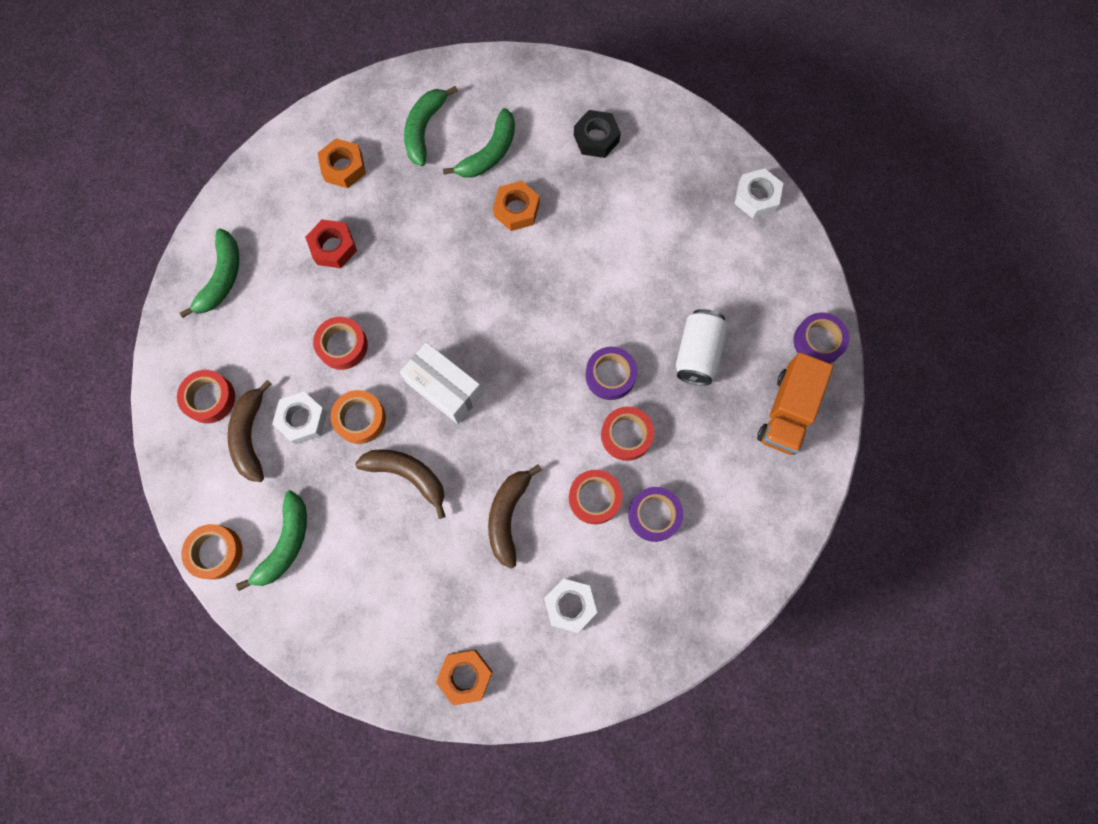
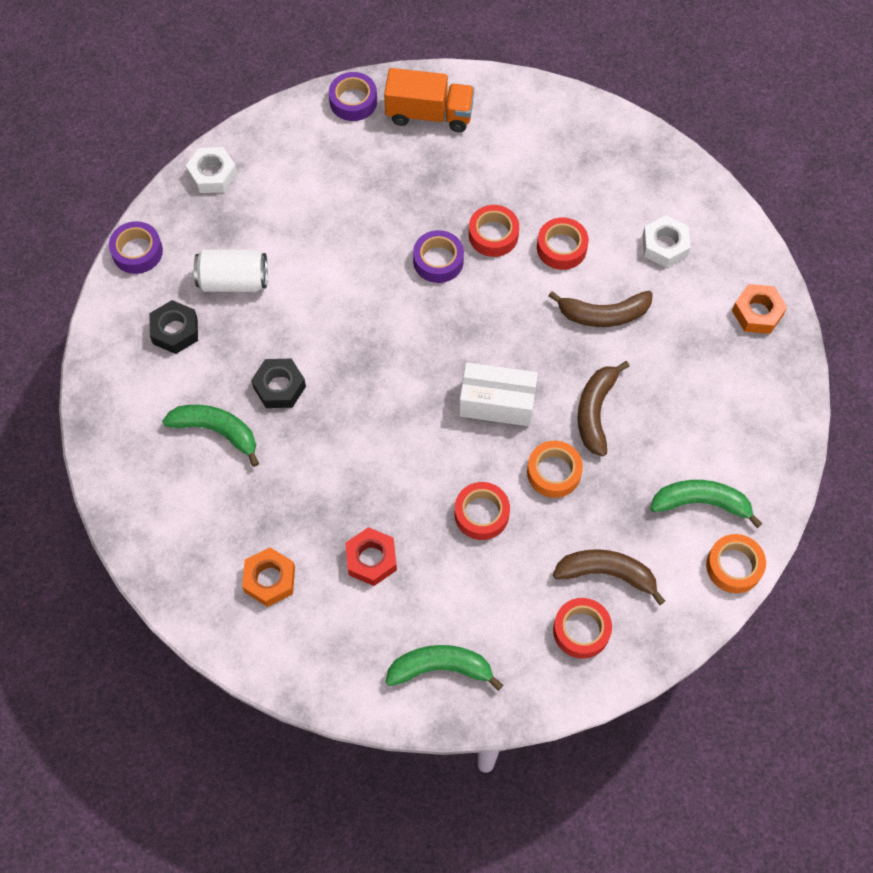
camera: 105 degrees left, 10 degrees down
brown banana [228,380,272,482] -> brown banana turned 150 degrees counterclockwise [553,549,665,605]
white nut [272,392,327,444] -> none
white box [400,342,483,424] -> white box turned 75 degrees clockwise [459,362,538,426]
green banana [404,86,458,166] -> none
orange nut [493,181,540,231] -> black nut [251,359,306,408]
purple tape [628,487,683,542] -> purple tape moved to [109,221,163,274]
white can [676,309,728,386] -> white can moved to [194,249,268,292]

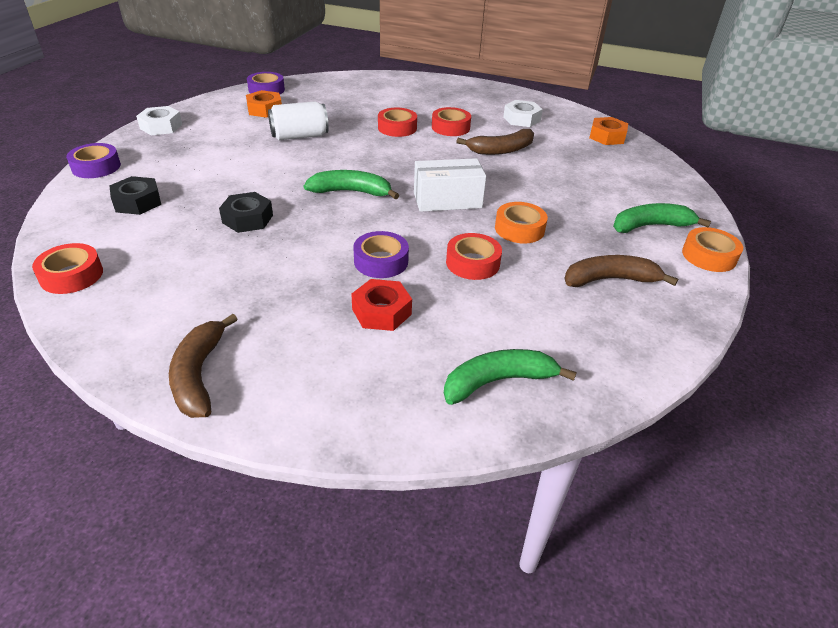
camera: 20 degrees left, 25 degrees down
green banana [162,405,259,467] -> green banana moved to [304,170,399,200]
white can [194,249,268,292] -> white can moved to [268,101,329,140]
orange nut [242,547,295,607] -> orange nut moved to [246,90,282,118]
orange truck [384,68,474,132] -> none
purple tape [413,230,464,283] -> purple tape moved to [353,231,409,278]
red tape [553,598,612,659] -> red tape moved to [32,243,103,294]
brown banana [578,361,630,456] -> brown banana moved to [169,314,238,418]

